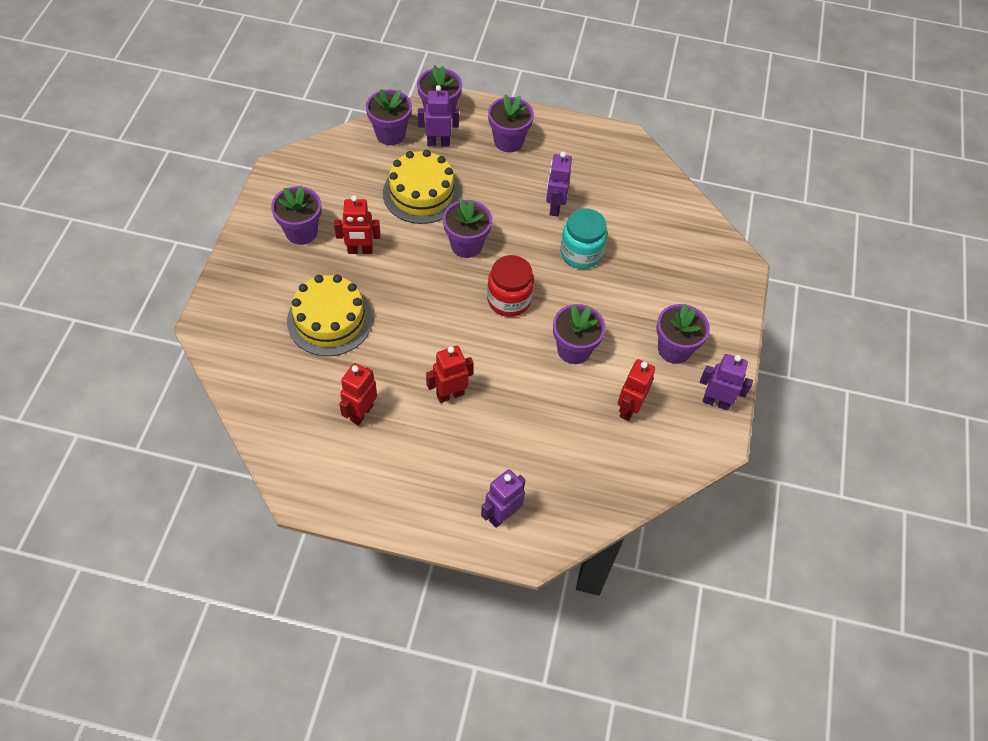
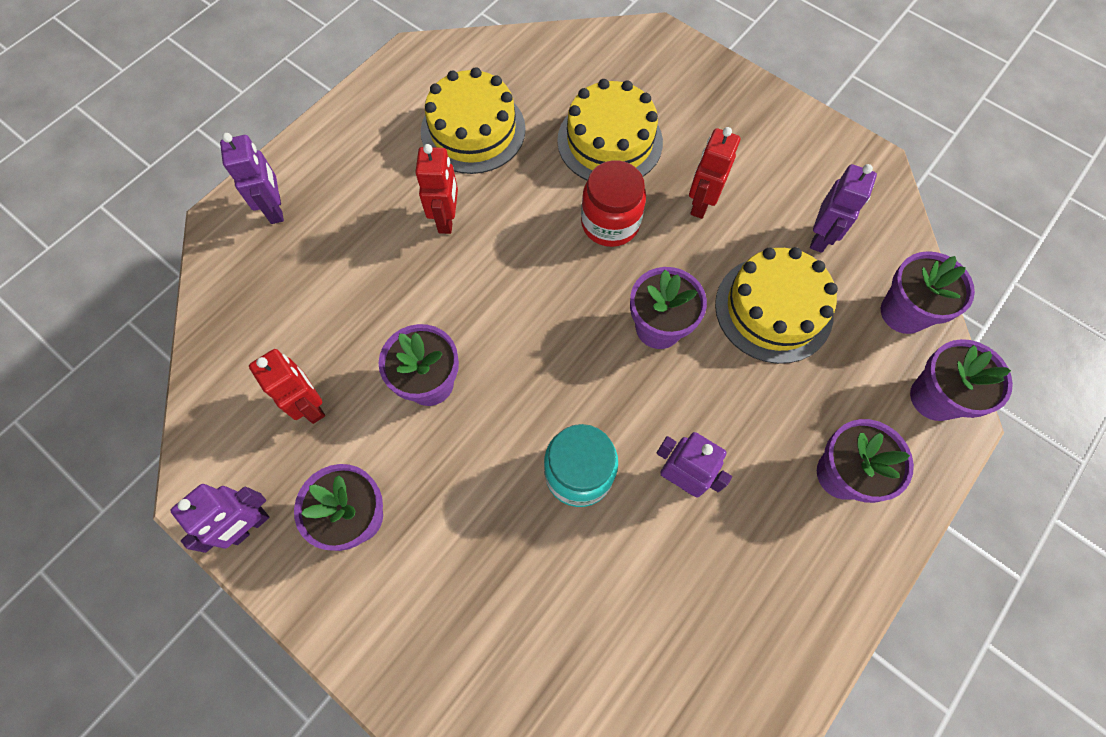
camera: 120 degrees right, 10 degrees up
purple flower pot [271,185,322,245] -> none
red robot [339,363,377,425] -> yellow cake [421,67,526,174]
purple robot [418,85,459,146] -> purple robot moved to [810,164,877,253]
red jar [487,255,534,317] -> red jar moved to [581,160,646,247]

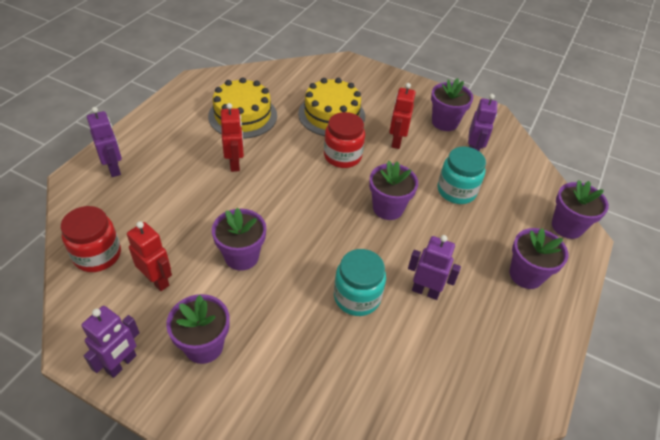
camera: 15 degrees left, 20 degrees down
yellow cake [715,247,838,364] -> turquoise jar [438,147,486,204]
purple flower pot [881,251,975,334] -> purple flower pot moved to [431,78,473,131]
none -> red jar [61,206,121,272]

